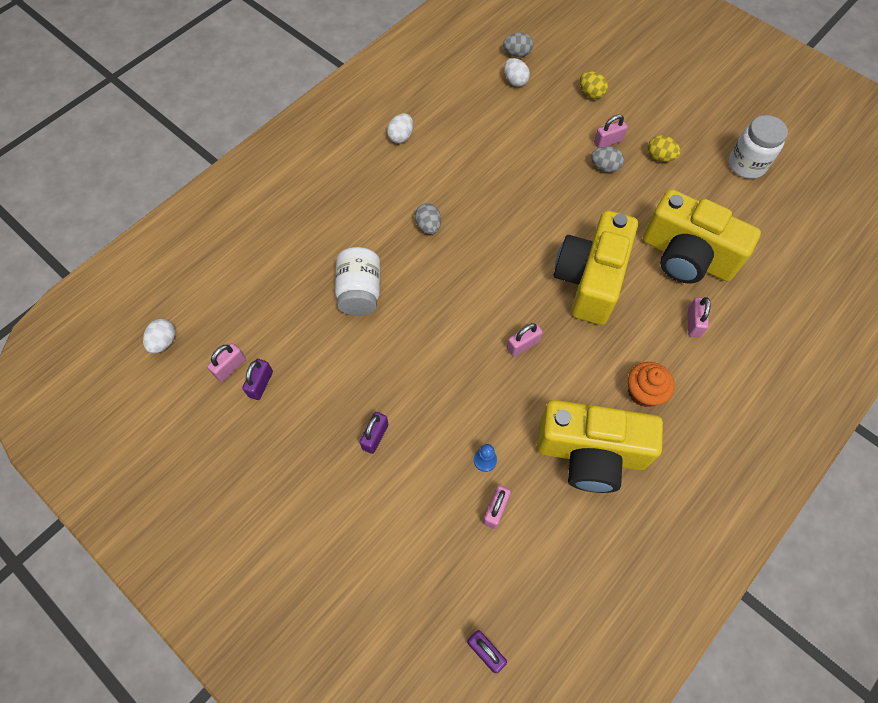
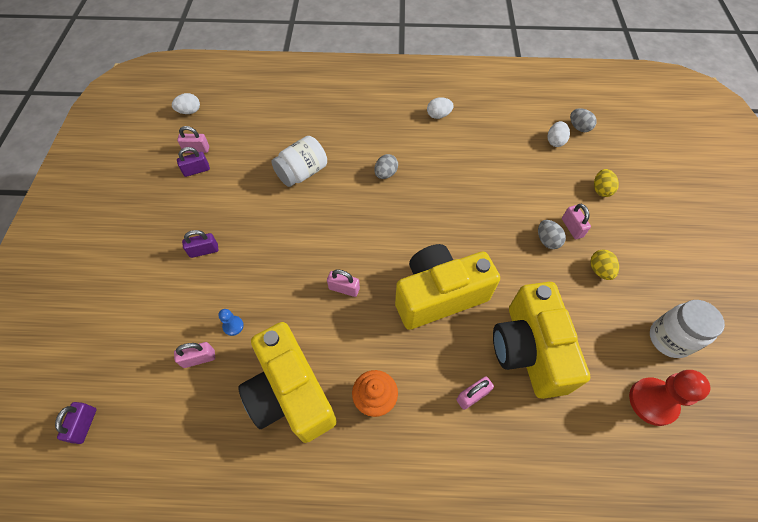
camera: 50 degrees right, 5 degrees down
pink padlock [594,114,628,148] -> pink padlock turned 45 degrees clockwise [562,204,591,239]
none -> red pawn [629,370,711,426]

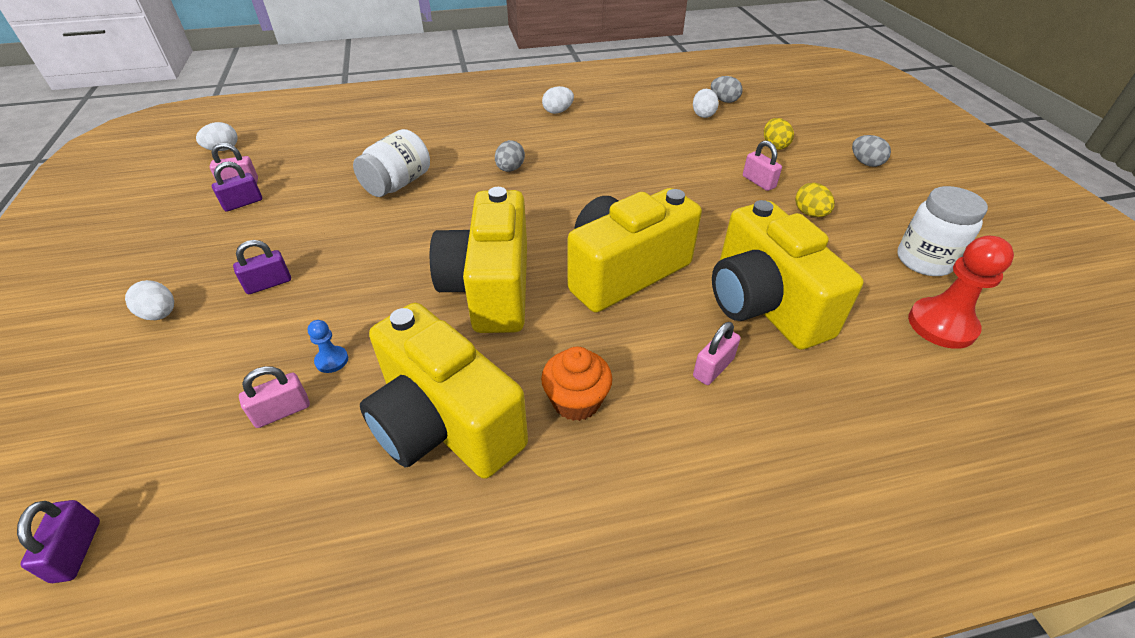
camera: 15 degrees left, 15 degrees down
pink padlock [327,269,360,297] -> yellow camera [430,187,527,333]
grey egg [538,220,566,249] -> grey egg moved to [852,135,891,167]
none -> white egg [125,280,174,320]

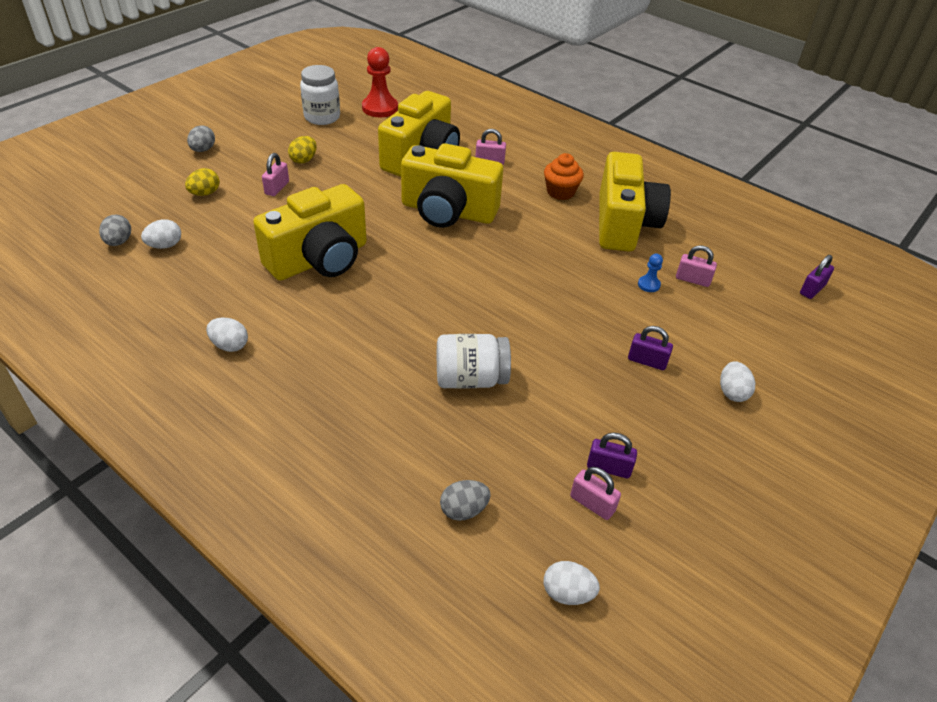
camera: 130 degrees left, 0 degrees up
yellow camera [430,187,527,333] -> yellow camera moved to [253,184,367,281]
grey egg [495,140,525,172] -> grey egg moved to [440,480,491,521]

